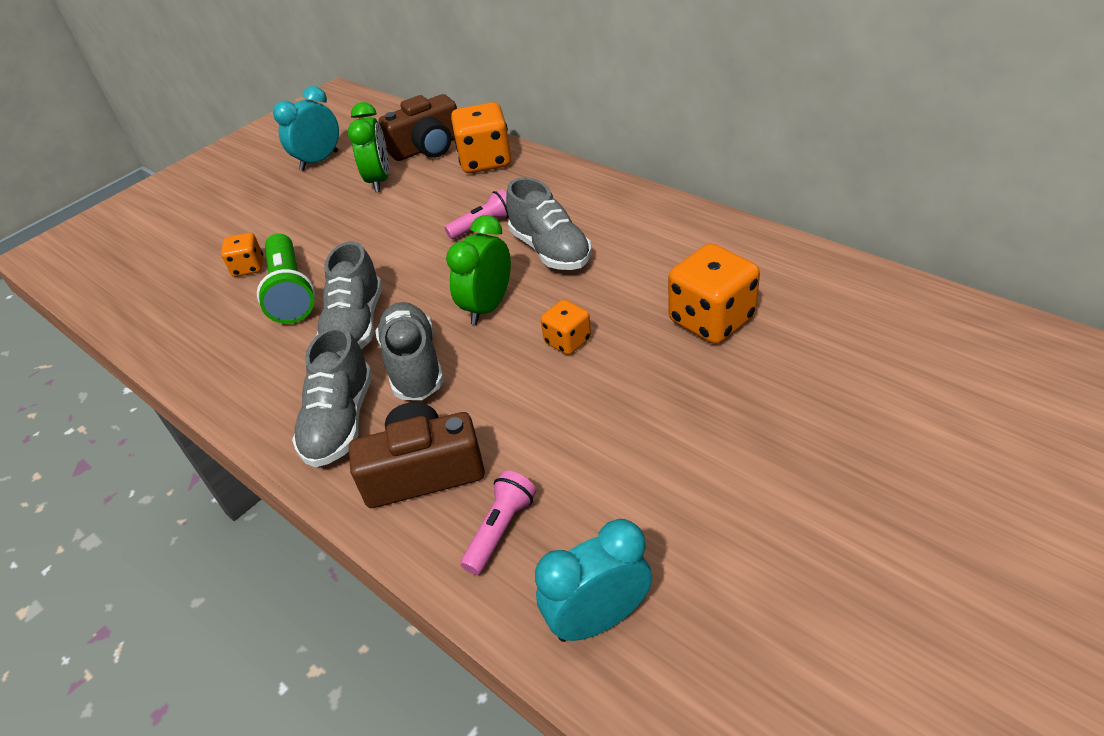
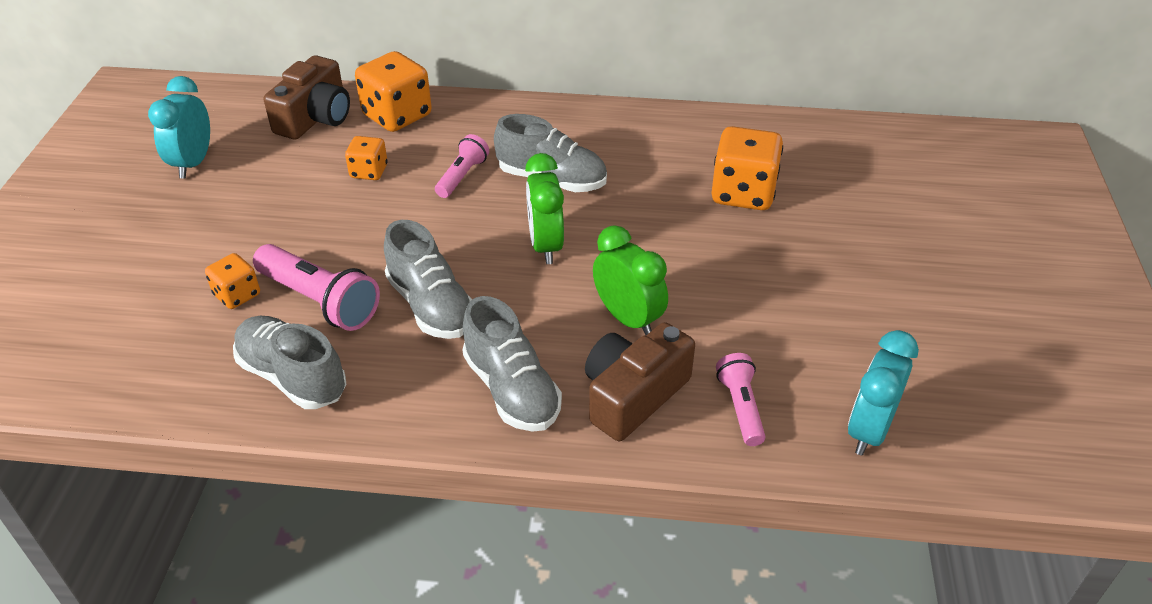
camera: 40 degrees left, 0 degrees up
green flashlight [257,233,315,324] -> pink flashlight [253,244,380,331]
green clock [348,102,389,192] -> green clock moved to [593,225,668,335]
grey shoe [375,302,444,400] -> grey shoe moved to [233,316,346,409]
orange dice [541,299,591,355] -> orange dice moved to [345,136,388,180]

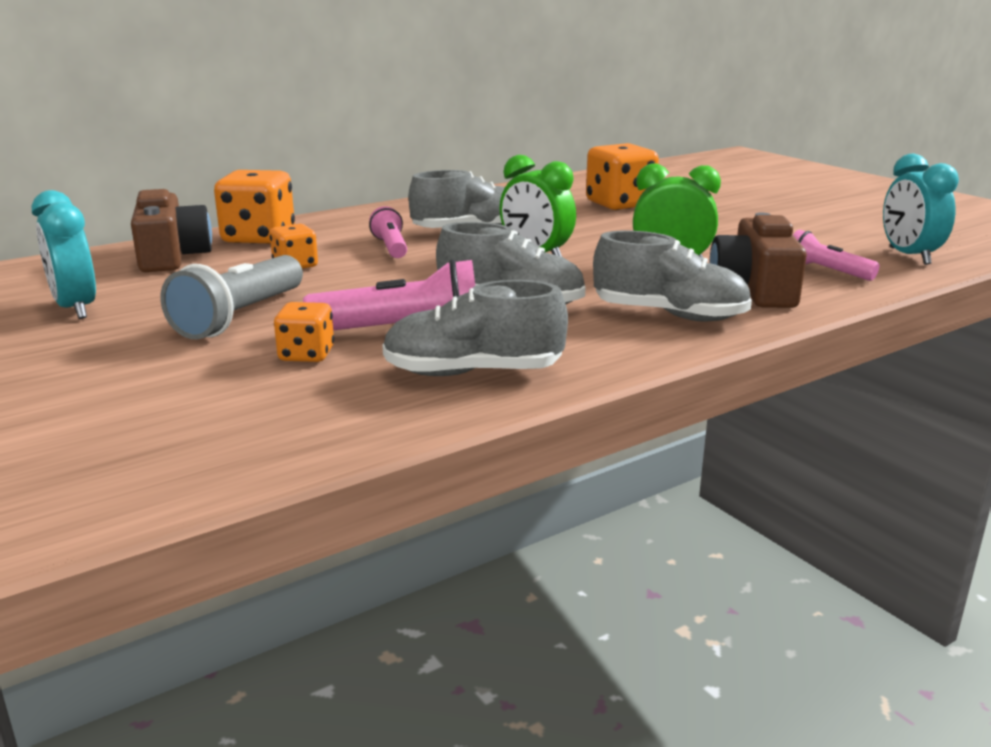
camera: 40 degrees left, 20 degrees down
none -> grey flashlight [160,255,303,339]

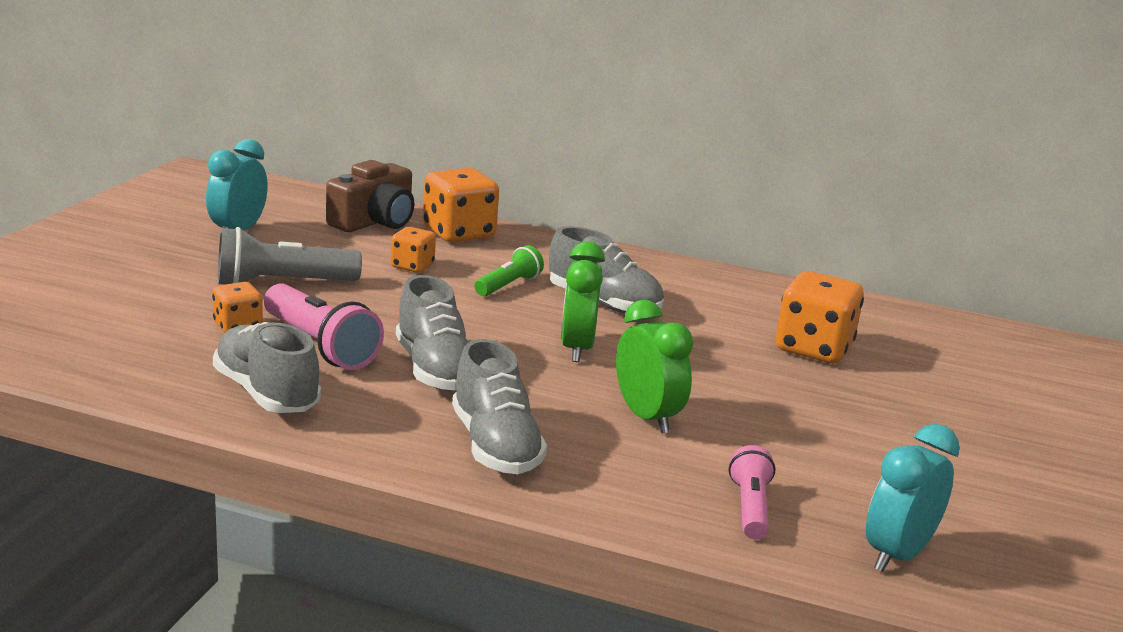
camera: 50 degrees right, 0 degrees up
pink flashlight [369,206,407,258] -> green flashlight [475,245,544,296]
brown camera [710,213,807,308] -> none

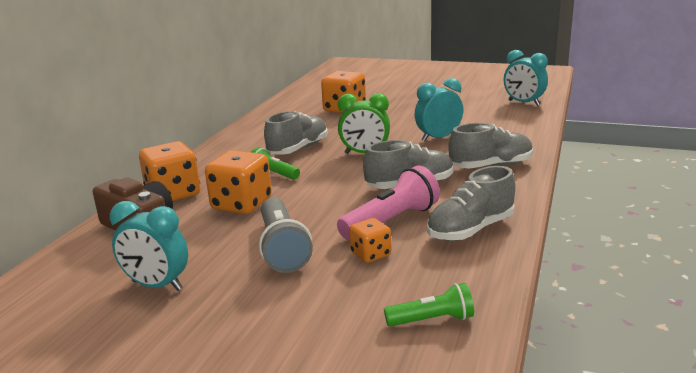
camera: 85 degrees left, 0 degrees up
orange dice [391,227,436,273] -> orange dice [205,150,272,214], size x1.79
green clock [616,300,693,433] -> turquoise clock [415,78,463,142]
pink flashlight [729,445,776,539] -> none
none -> green flashlight [384,283,474,327]

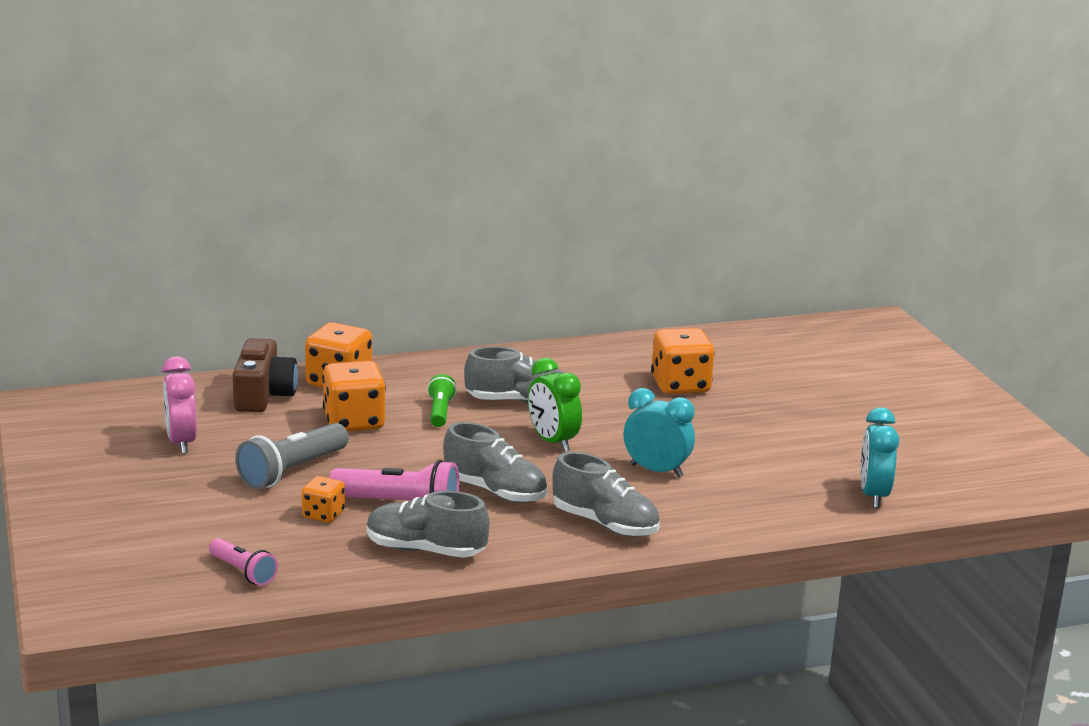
camera: 50 degrees right, 0 degrees up
turquoise clock [110,201,188,291] -> pink clock [162,356,197,454]
green flashlight [384,283,474,327] -> pink flashlight [209,538,278,586]

